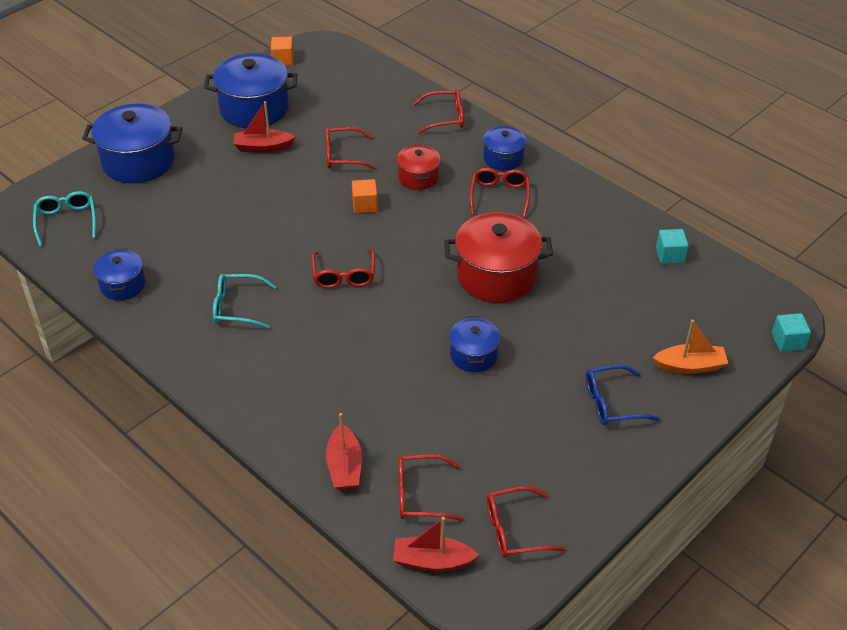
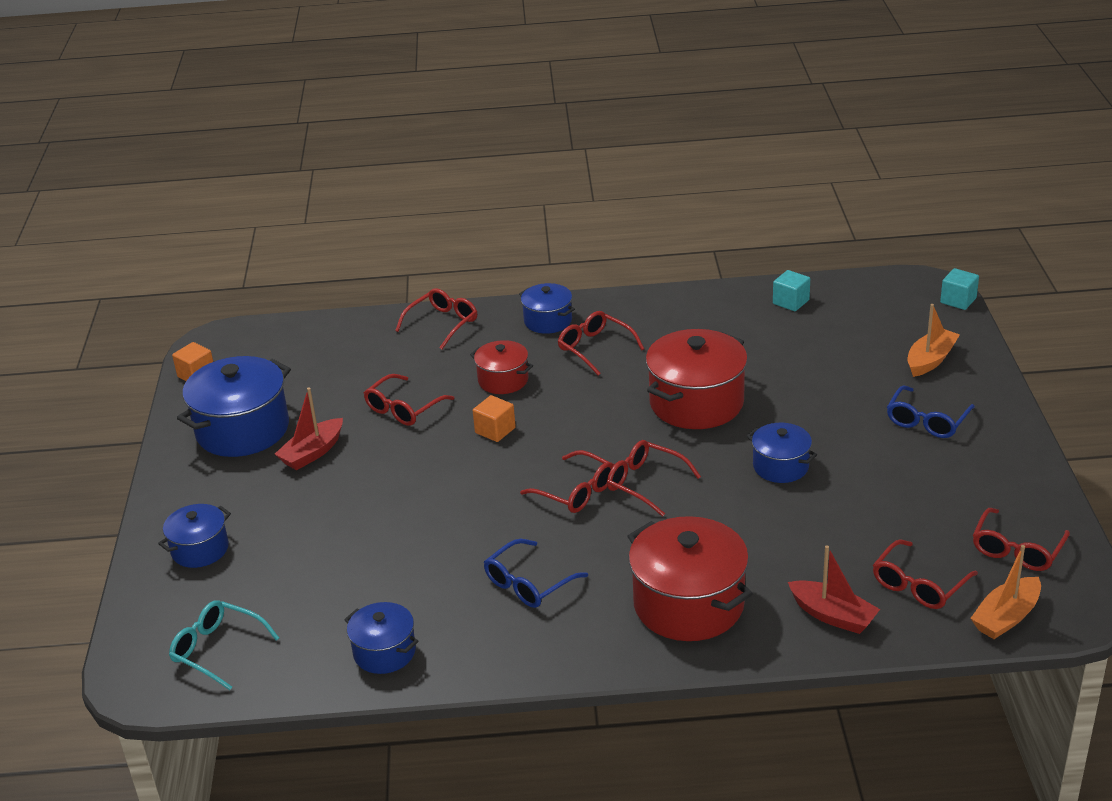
camera: 45 degrees left, 10 degrees down
blue pot [82,104,183,183] -> blue pot [158,504,231,568], size x0.56
turquoise glasses [213,274,276,329] -> blue glasses [484,539,588,608]
red boat [393,517,479,572] -> orange boat [970,545,1041,639]
none -> red glasses [607,440,701,517]
none -> red pot [627,516,753,641]

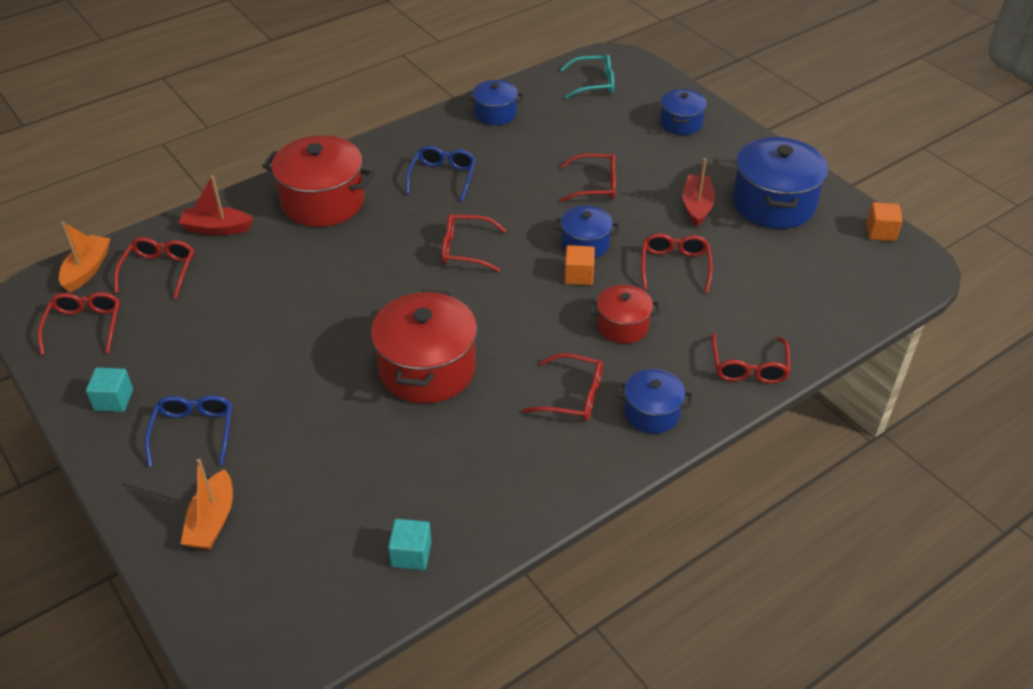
camera: 145 degrees right, 10 degrees up
red glasses [607,440,701,517] -> red glasses moved to [560,153,616,202]
blue pot [747,423,817,483] -> blue pot moved to [554,206,619,258]
turquoise cube [940,268,979,310] -> turquoise cube moved to [86,368,133,412]

